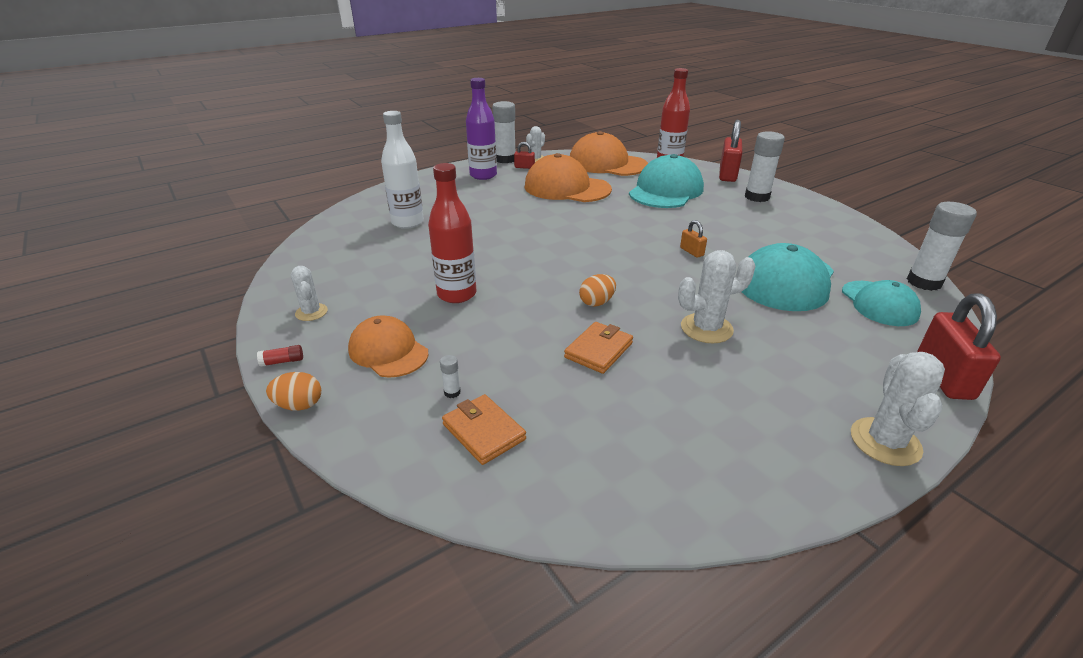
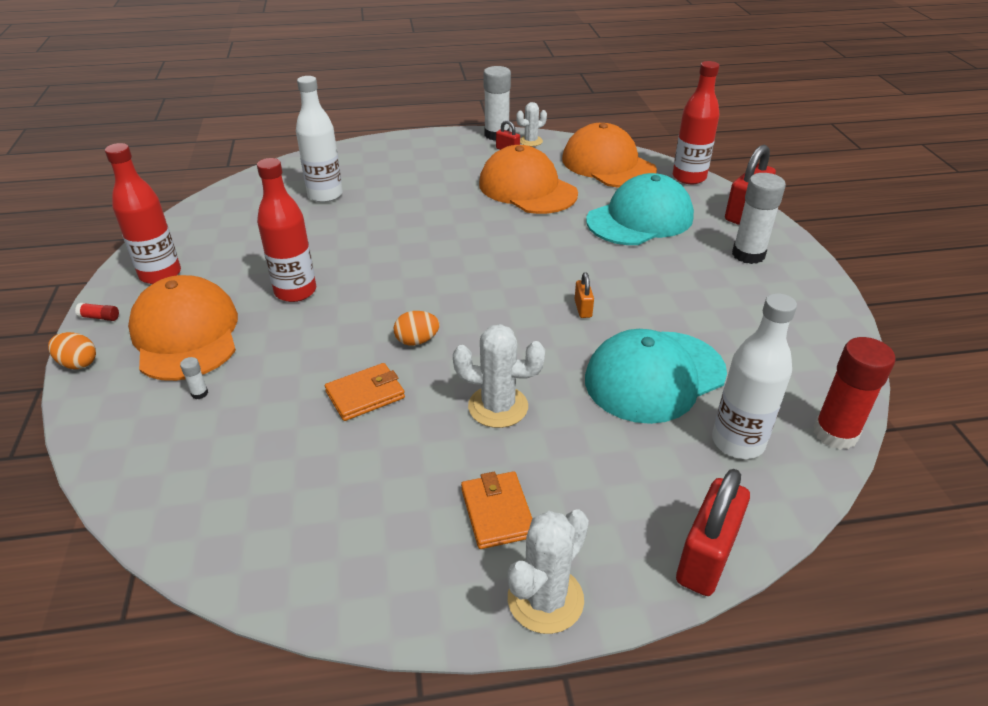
camera: 25 degrees right, 5 degrees up
white cactus [291,266,328,321] -> red bottle [105,143,181,284]
orange cap [348,315,428,378] -> orange cap [128,275,238,381], size x1.58
orange wallet [442,394,526,465] -> orange wallet moved to [461,471,532,549]
purple bottle [466,78,497,180] -> none
turquoise cap [842,280,921,326] -> white bottle [712,293,797,459]
white glue stick [907,202,977,291] -> red glue stick [813,337,896,450]

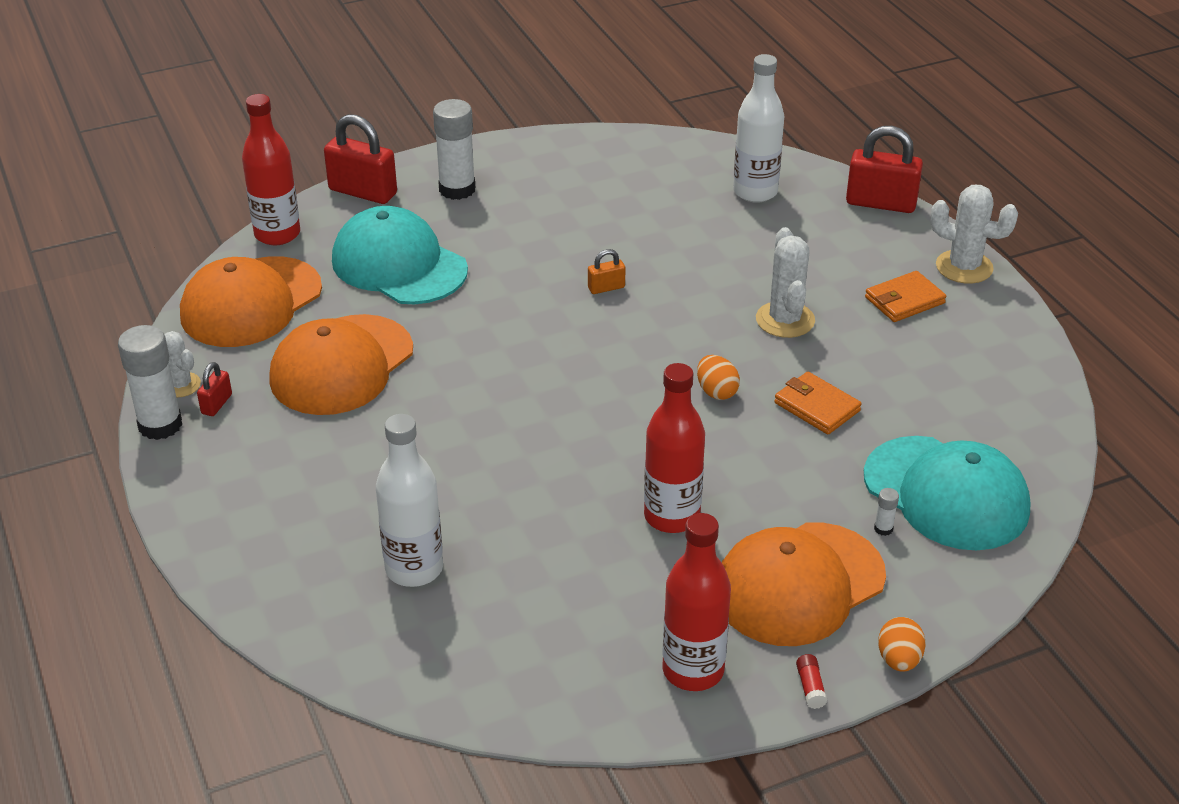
camera: 105 degrees left, 0 degrees up
turquoise cap [585,329,727,424] -> turquoise cap moved to [864,436,1031,550]
red glue stick [813,337,896,450] -> none

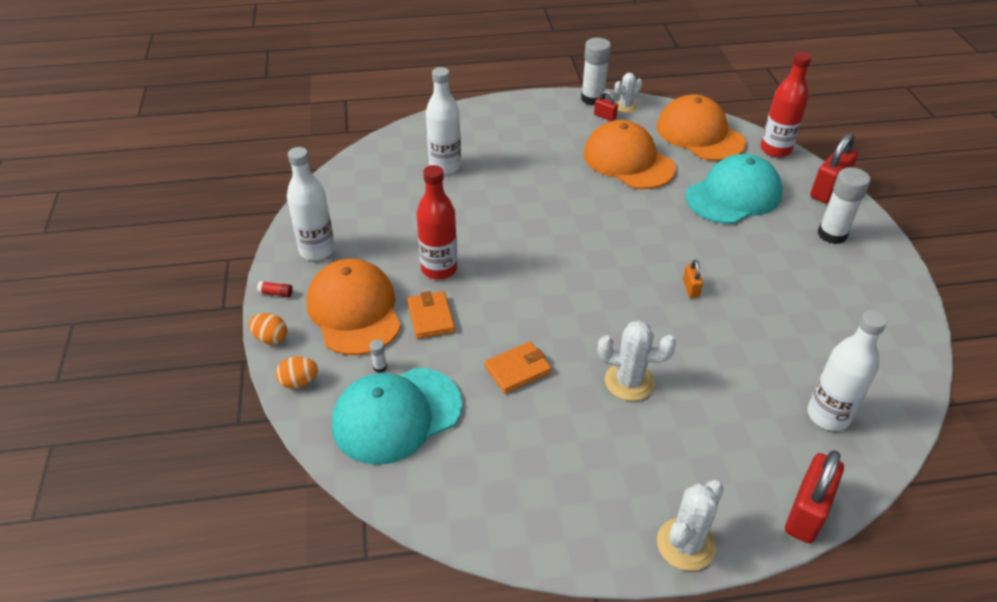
camera: 105 degrees right, 5 degrees up
red bottle [663,513,731,691] -> white bottle [287,147,335,261]
orange egg [697,355,740,400] -> orange egg moved to [275,356,318,389]
orange wallet [865,271,946,322] -> orange wallet moved to [407,291,455,339]

